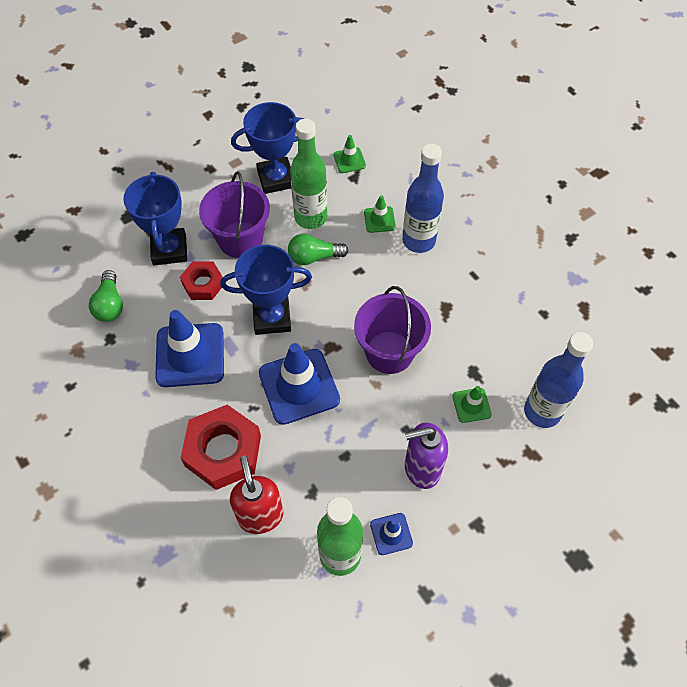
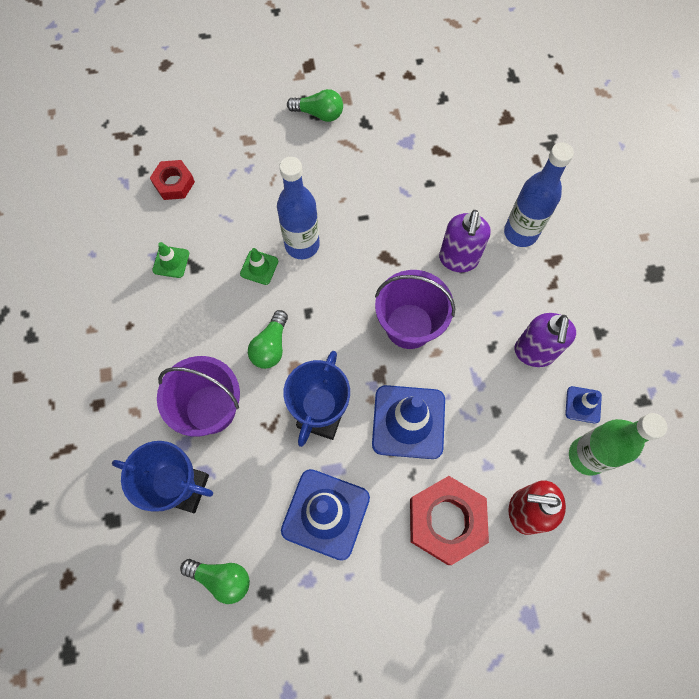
camera: 65 degrees left, 10 degrees up
red nut [180,262,223,300] -> red nut moved to [150,160,195,200]
blue trophy [231,102,304,194] -> none
green bottle [290,119,327,229] -> none
green traffic cone [453,386,492,423] -> none
none -> green light bulb [287,89,343,122]
none -> purple soap dispenser [439,210,491,272]

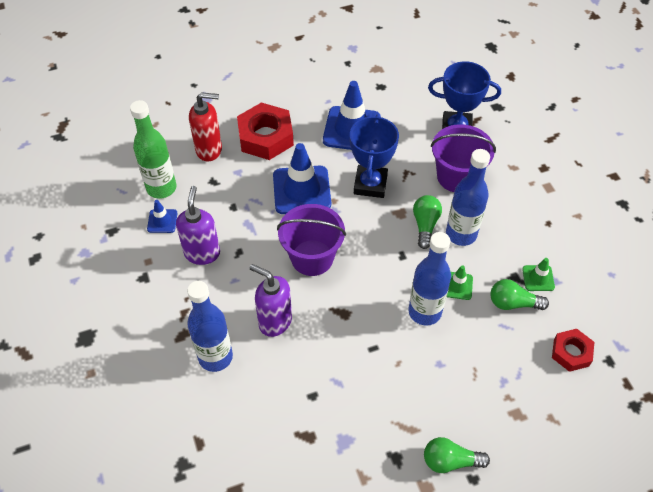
camera: 170 degrees right, 15 degrees down
green light bulb [180,559,250,604] -> green light bulb moved to [491,279,549,310]
purple soap dispenser [439,210,491,272] -> purple soap dispenser turned 60 degrees counterclockwise [250,264,292,337]
none -> blue bottle [446,149,490,246]

